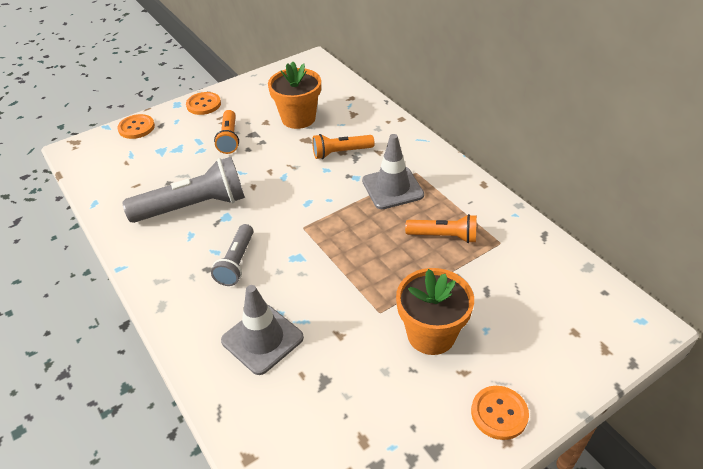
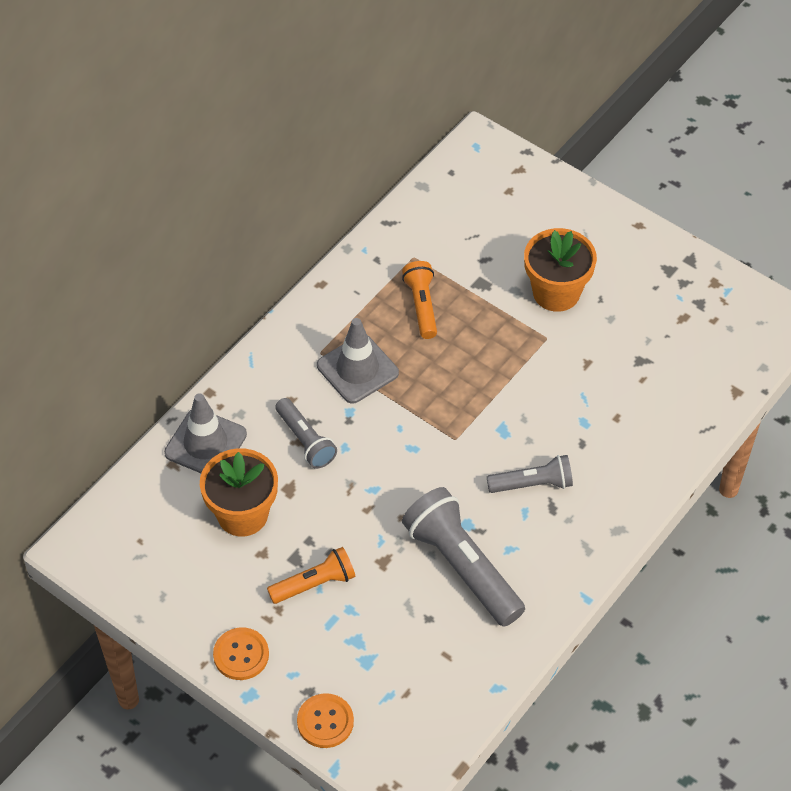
camera: 110 degrees left, 10 degrees up
grey traffic cone [221,285,304,375] -> grey traffic cone moved to [164,393,247,473]
orange flashlight [312,134,375,159] -> grey flashlight [275,398,337,469]
orange button [471,386,529,440] -> none

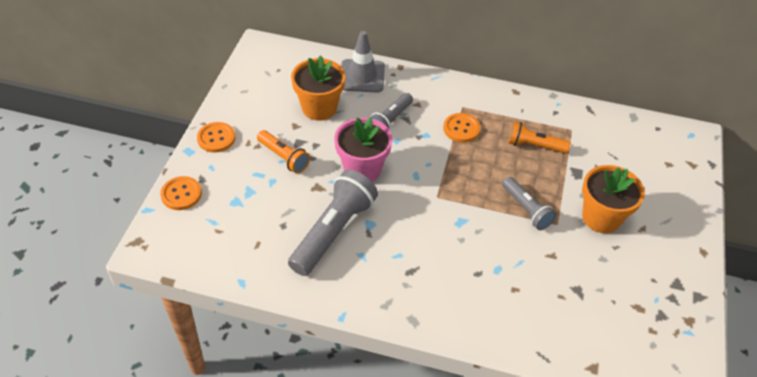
camera: 65 degrees right, 5 degrees down
grey traffic cone [317,318,399,404] -> orange button [443,113,480,142]
orange flashlight [402,261,437,339] -> orange flashlight turned 135 degrees counterclockwise [508,122,571,153]
grey flashlight [487,455,573,493] -> grey flashlight moved to [502,177,556,230]
none -> pink flower pot [334,117,392,182]

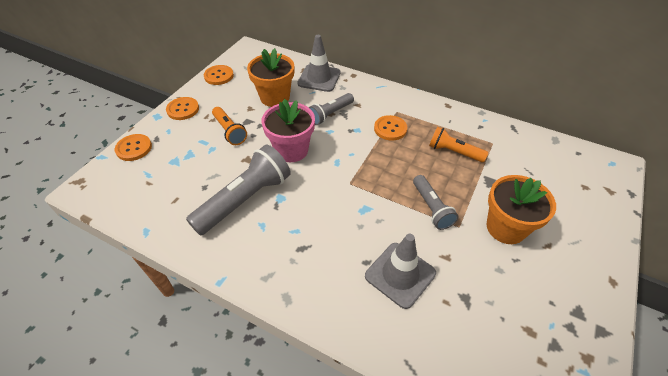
camera: 15 degrees right, 0 degrees up
none -> orange button [204,65,234,85]
none -> grey traffic cone [365,234,436,309]

